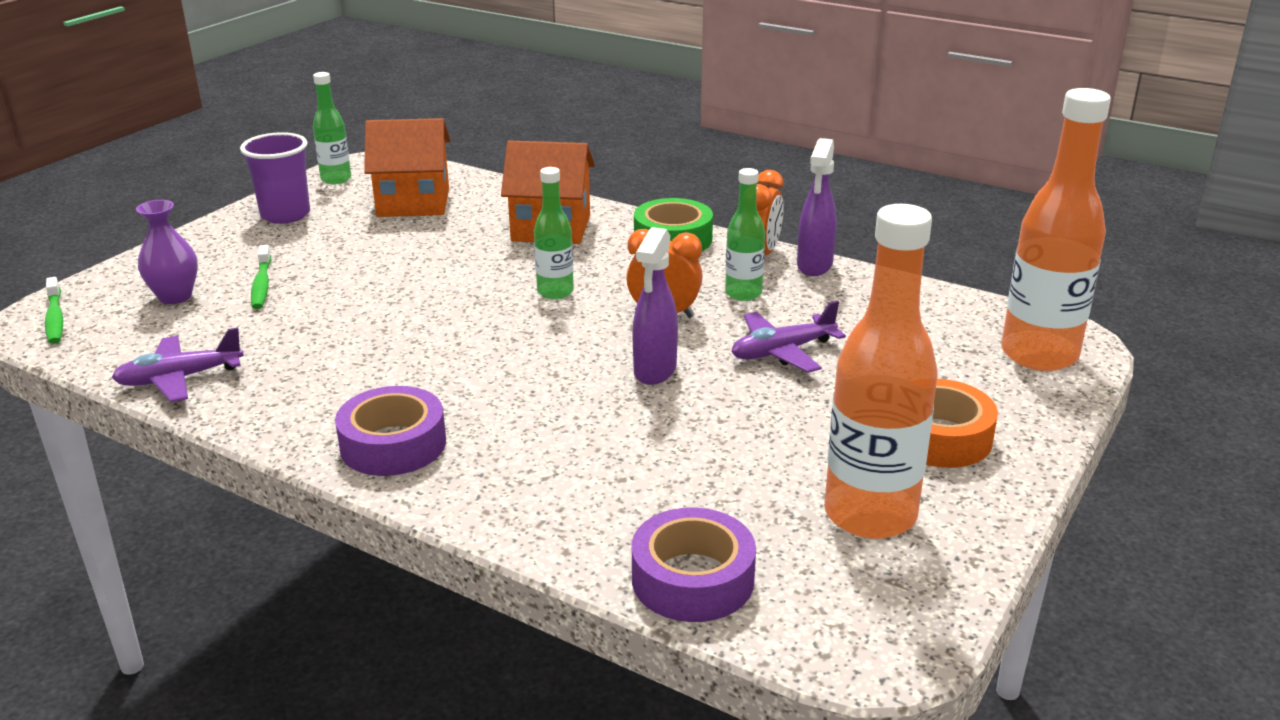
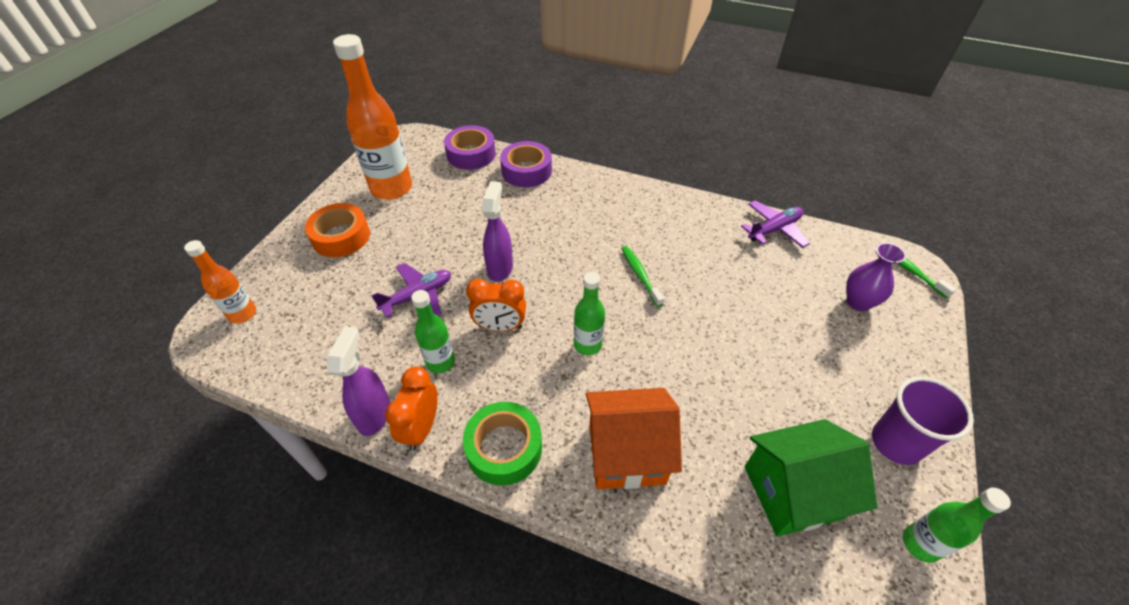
camera: 170 degrees right, 20 degrees up
green toothbrush [251,245,271,309] -> green toothbrush moved to [621,246,664,307]
purple tape [335,386,446,476] -> purple tape moved to [500,141,552,187]
orange house [364,118,450,217] -> green house [745,419,877,537]
orange bottle [1001,88,1111,371] -> orange bottle [184,240,256,324], size x0.53

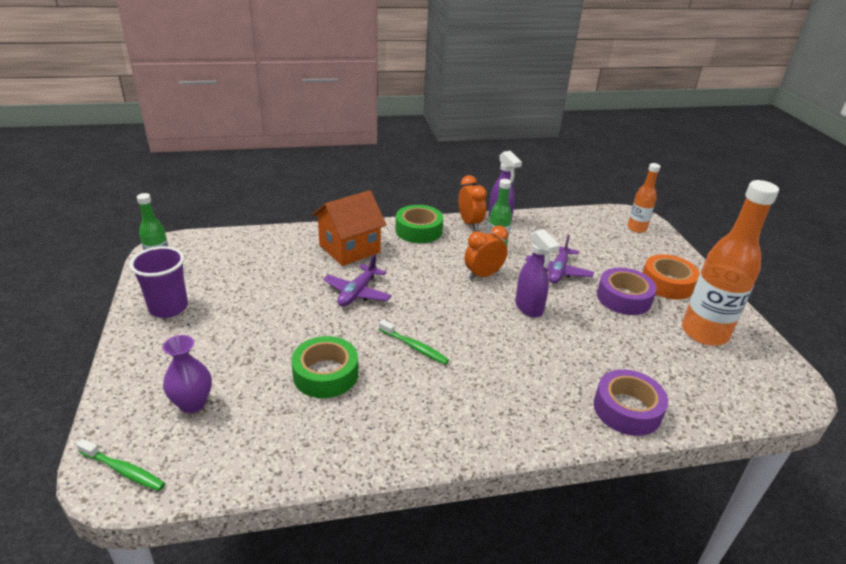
camera: 145 degrees right, 15 degrees down
purple tape [444,125,496,170] -> purple tape moved to [597,268,657,315]
green bottle [574,272,605,355] -> none
purple plane [741,200,810,248] -> purple plane moved to [323,254,392,307]
green house [745,419,877,537] -> none
none -> green tape [291,336,358,398]

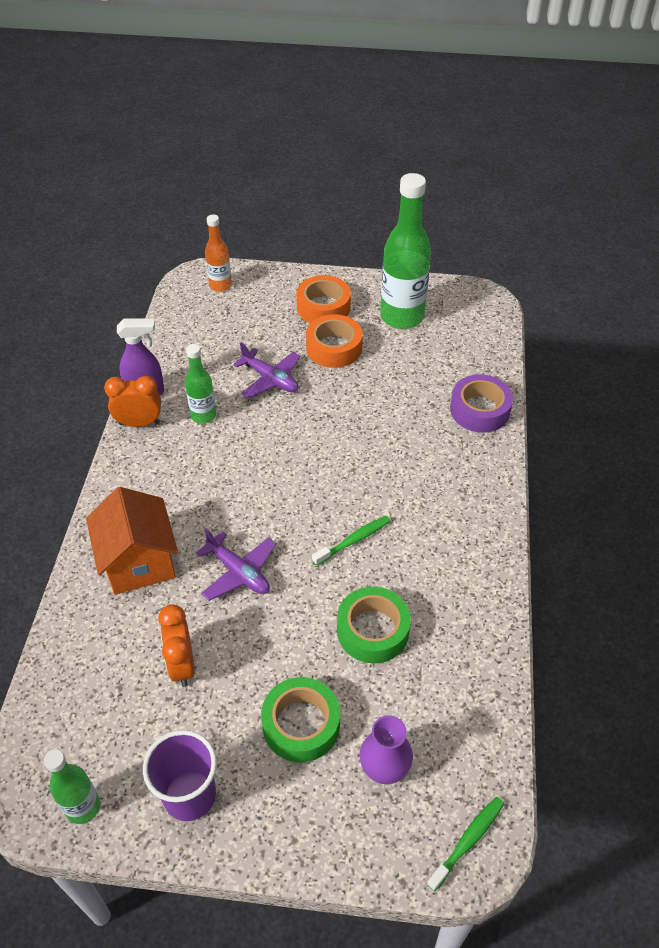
camera: 70 degrees left, 15 degrees up
green tape [396,205,443,243] -> green tape moved to [261,677,340,763]
orange clock [464,226,508,280] -> orange clock moved to [158,604,195,687]
purple spray bottle [515,229,560,318] -> none
purple tape [597,268,657,315] -> orange tape [306,314,363,368]
orange bottle [682,180,779,346] -> green bottle [381,173,431,329]

